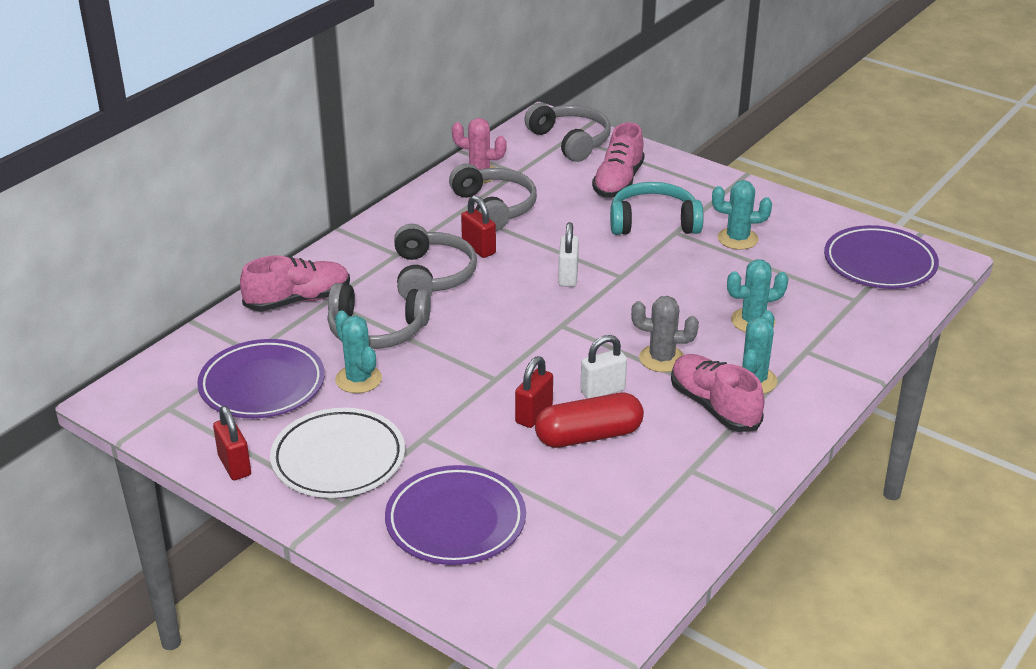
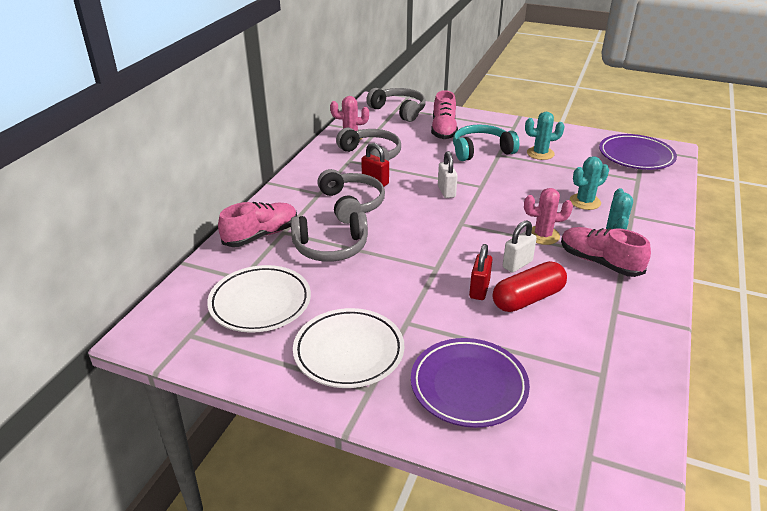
camera: 15 degrees left, 0 degrees up
purple plate [197,339,325,418] -> white plate [207,265,311,333]
red padlock [213,406,251,480] -> none
turquoise cactus [335,311,382,393] -> none
grey cactus [631,296,699,372] -> pink cactus [524,188,573,245]

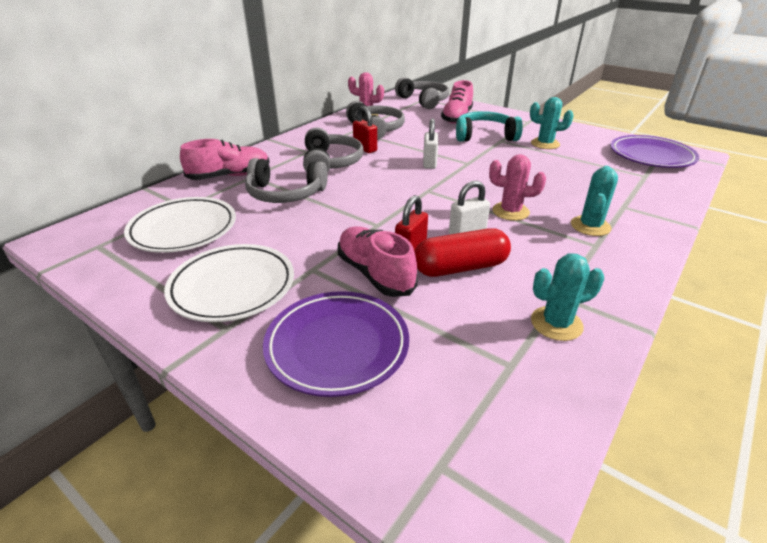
camera: 15 degrees right, 0 degrees up
pink shoe [561,227,651,277] -> pink shoe moved to [338,227,418,297]
turquoise cactus [570,156,609,210] -> turquoise cactus moved to [531,253,604,341]

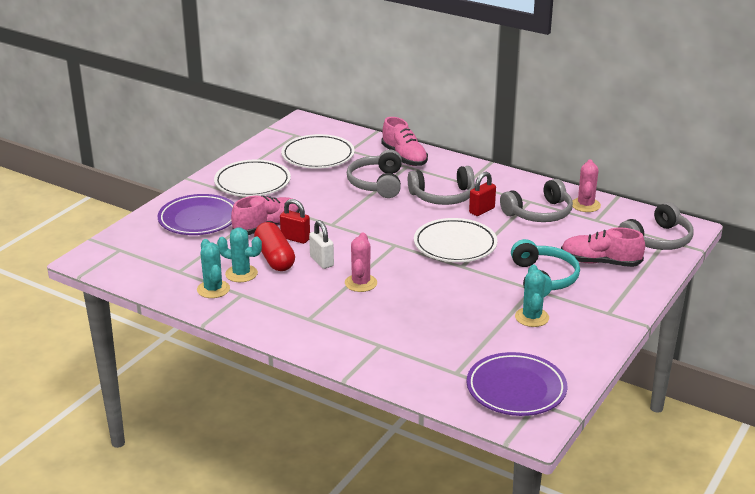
camera: 85 degrees right, 5 degrees down
white padlock [423,118,438,169] -> white plate [414,218,498,262]
turquoise cactus [571,166,618,236] -> turquoise cactus moved to [217,228,262,282]

